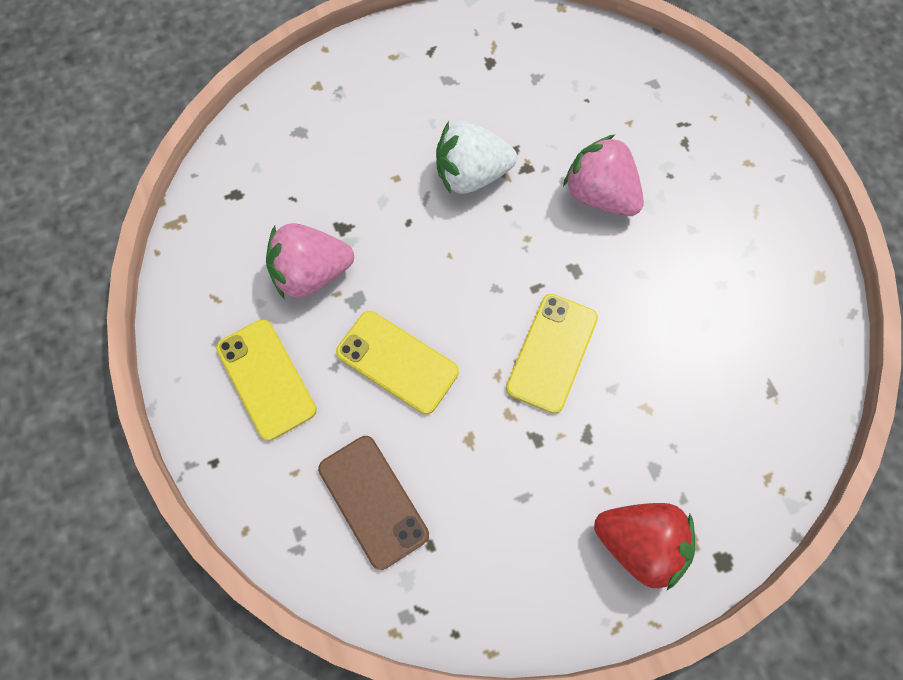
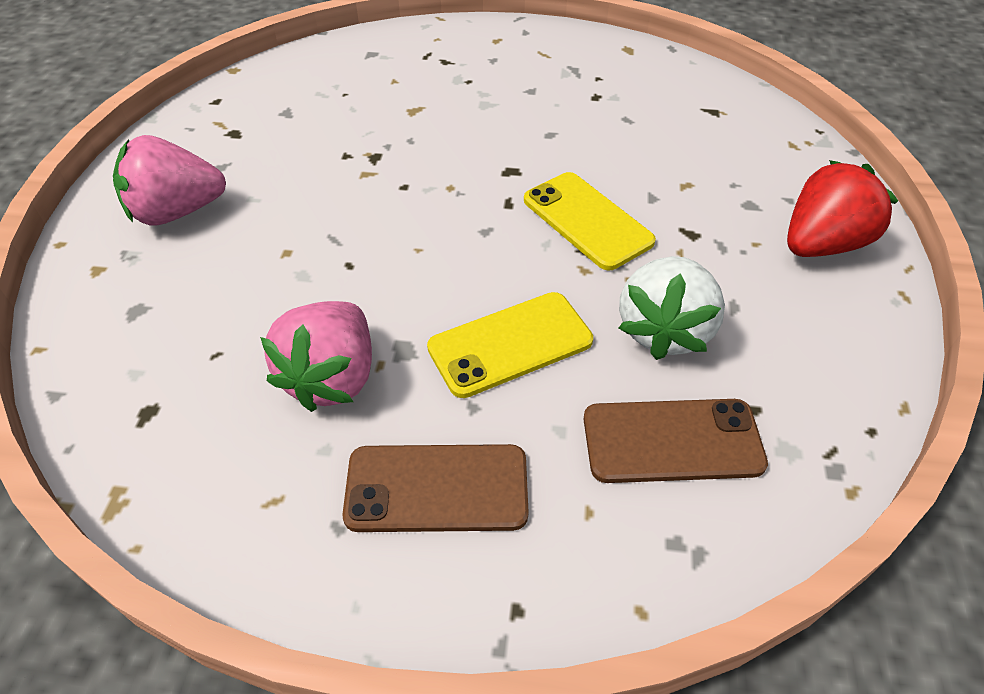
camera: 60 degrees left, 20 degrees down
yellow phone [216,319,317,441] -> brown phone [342,444,529,532]
white strawberry [436,121,517,194] -> white strawberry moved to [619,256,725,360]
pink strawberry [563,134,644,216] -> pink strawberry moved to [113,135,226,225]

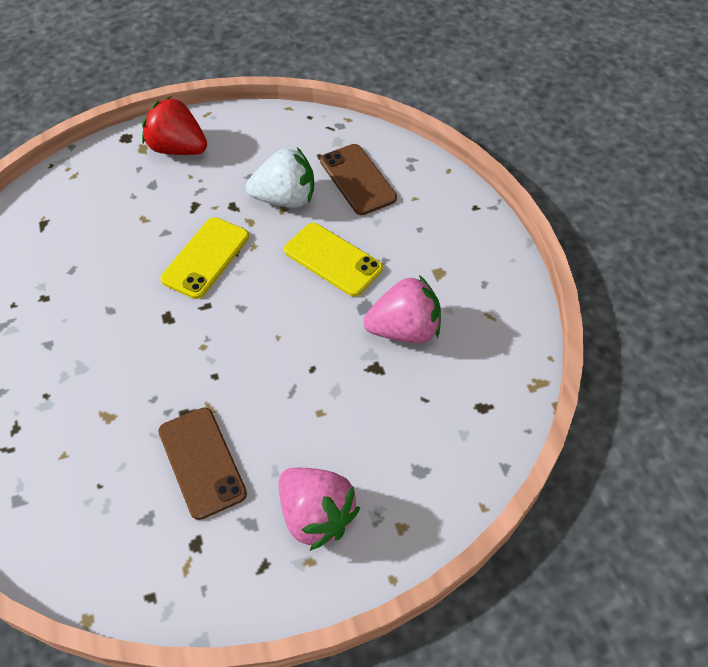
camera: 115 degrees left, 5 degrees up
brown phone [342,444,529,532] -> brown phone moved to [158,407,247,520]

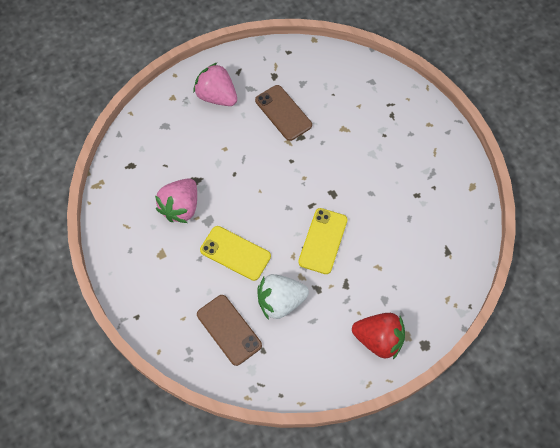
camera: 170 degrees right, 10 degrees up
pink strawberry [363,275,441,343] -> pink strawberry turned 45 degrees counterclockwise [155,178,197,223]

